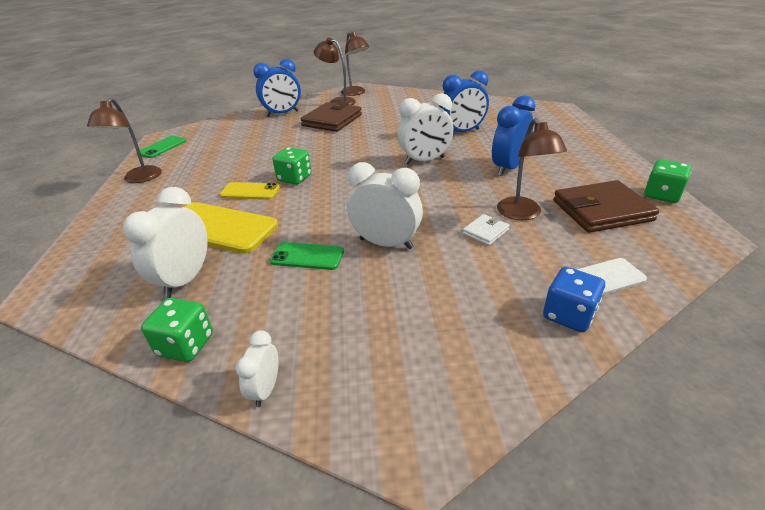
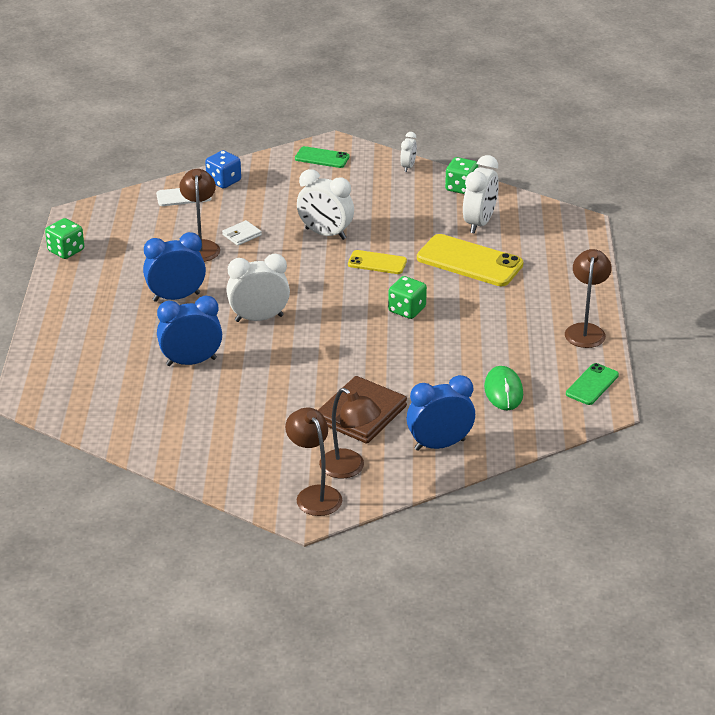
camera: 175 degrees left, 0 degrees up
yellow phone [219,182,280,200] -> yellow phone moved to [348,250,407,274]
green phone [270,242,344,270] -> green phone moved to [295,146,349,168]
blue clock [492,95,535,176] -> blue clock turned 150 degrees counterclockwise [143,232,206,302]
brown wallet [553,180,659,233] -> none
none -> green mouse [484,366,523,410]

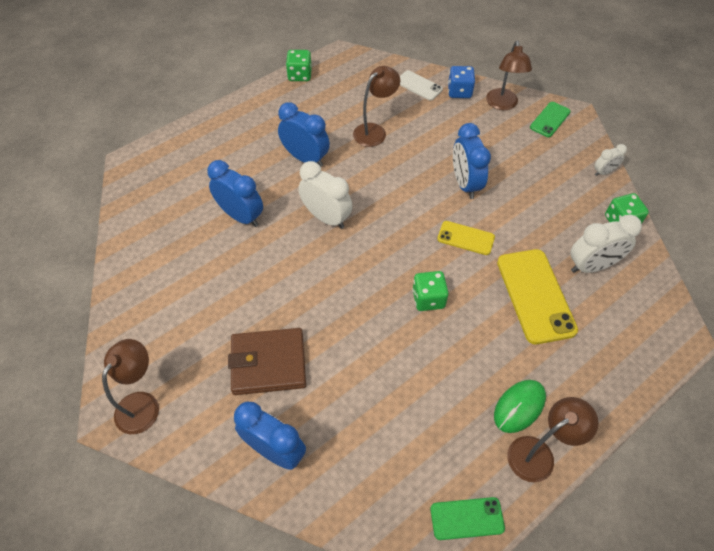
camera: 50 degrees right, 20 degrees up
white wallet [222,220,262,246] -> none
green phone [295,146,349,168] -> green phone turned 60 degrees clockwise [530,102,571,137]
white clock [297,169,354,240] -> blue clock [453,123,491,199]
brown lamp [319,388,381,479] -> brown lamp moved to [486,41,532,110]
yellow phone [348,250,407,274] -> yellow phone turned 45 degrees counterclockwise [437,221,495,255]
green mouse [484,366,523,410] -> green mouse moved to [494,380,546,433]

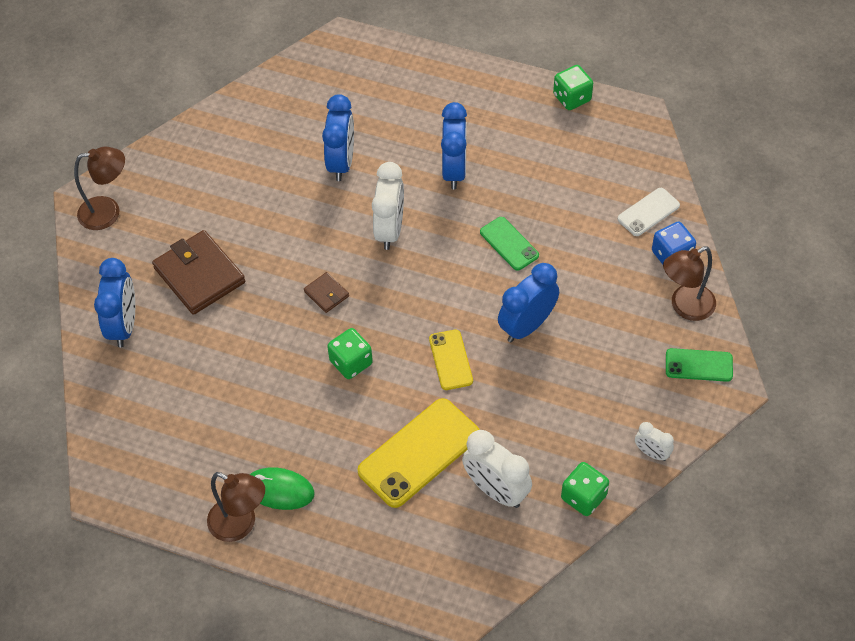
camera: 60 degrees right, 0 degrees up
brown lamp [353,66,400,147] -> none
white phone [400,70,443,101] -> white phone turned 45 degrees clockwise [618,188,680,236]
green phone [430,497,505,540] -> green phone moved to [480,217,539,271]
none -> brown wallet [304,272,349,313]

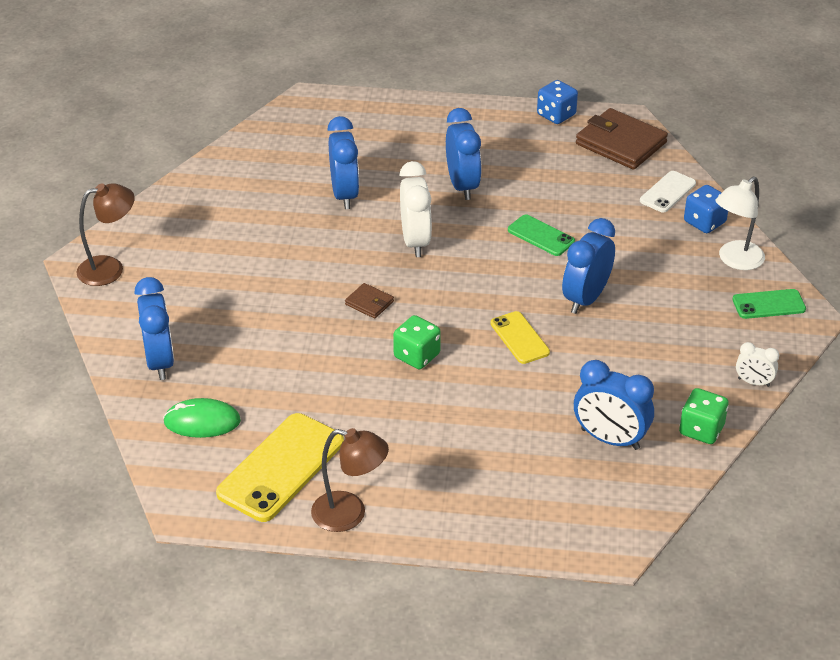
camera: 15 degrees left, 15 degrees down
brown wallet [152,230,245,315] -> brown wallet moved to [576,108,668,170]
green mouse [250,467,315,510] -> green mouse moved to [163,398,241,438]
yellow phone [357,398,480,508] -> yellow phone moved to [216,413,344,522]
white clock [462,430,532,508] -> blue clock [574,360,654,450]
green dice [553,65,593,110] -> blue dice [537,80,578,124]
brown lamp [663,246,716,321] -> white lamp [716,176,765,270]

